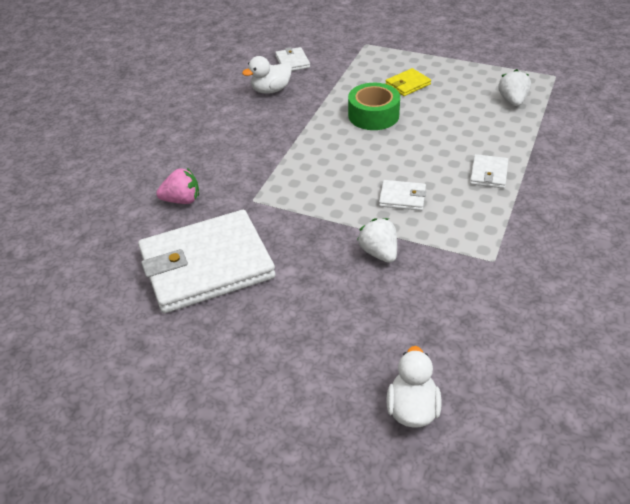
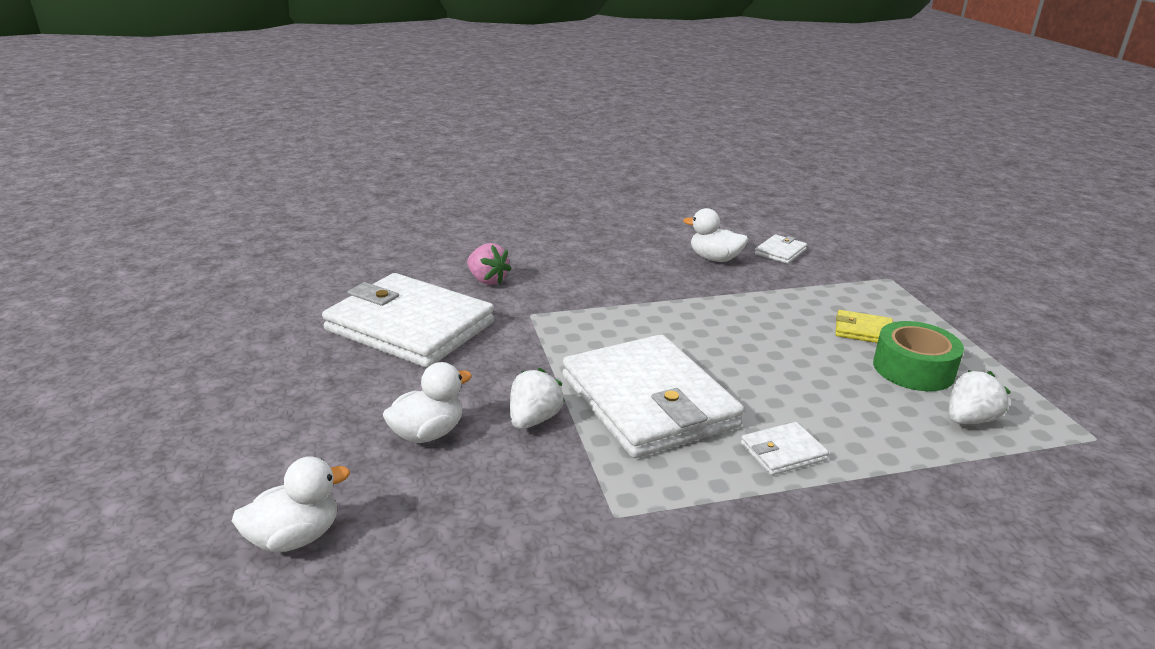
camera: 50 degrees right, 15 degrees down
green tape [348,83,400,130] -> green tape moved to [873,321,964,391]
white wallet [379,180,426,211] -> white wallet [563,334,744,458], size x2.43
none -> white duck [383,362,472,443]

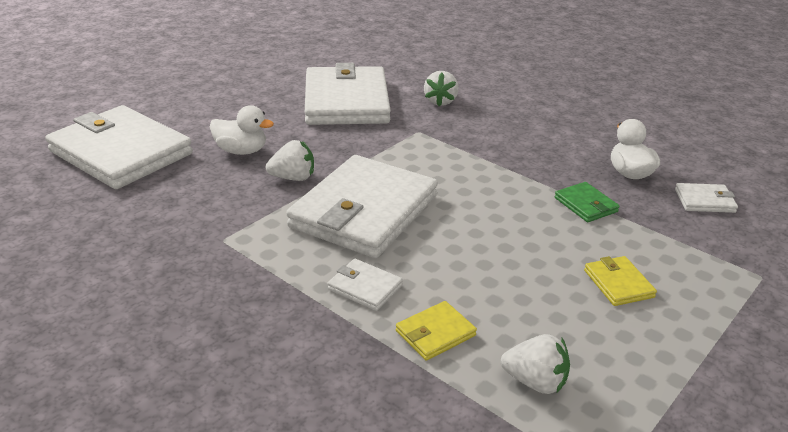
camera: 55 degrees right, 5 degrees up
white duck [232,456,350,553] -> white wallet [45,105,193,189]
pink strawberry [467,243,511,285] -> white strawberry [424,71,459,106]
green tape [873,321,964,391] -> none
none -> yellow wallet [396,301,477,361]
none -> green wallet [554,182,620,222]

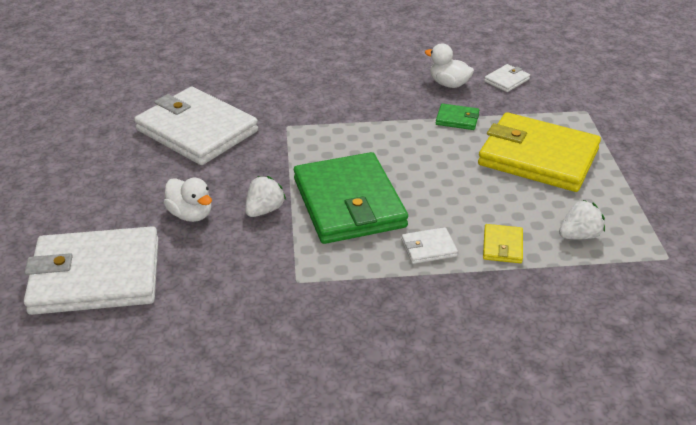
camera: 45 degrees left, 5 degrees up
white duck [210,105,274,155] -> white duck turned 75 degrees clockwise [164,178,212,222]
white wallet [286,155,438,258] -> green wallet [294,152,408,244]
white strawberry [424,71,459,106] -> none
yellow wallet [584,256,657,306] -> yellow wallet [478,112,601,192], size x2.43

